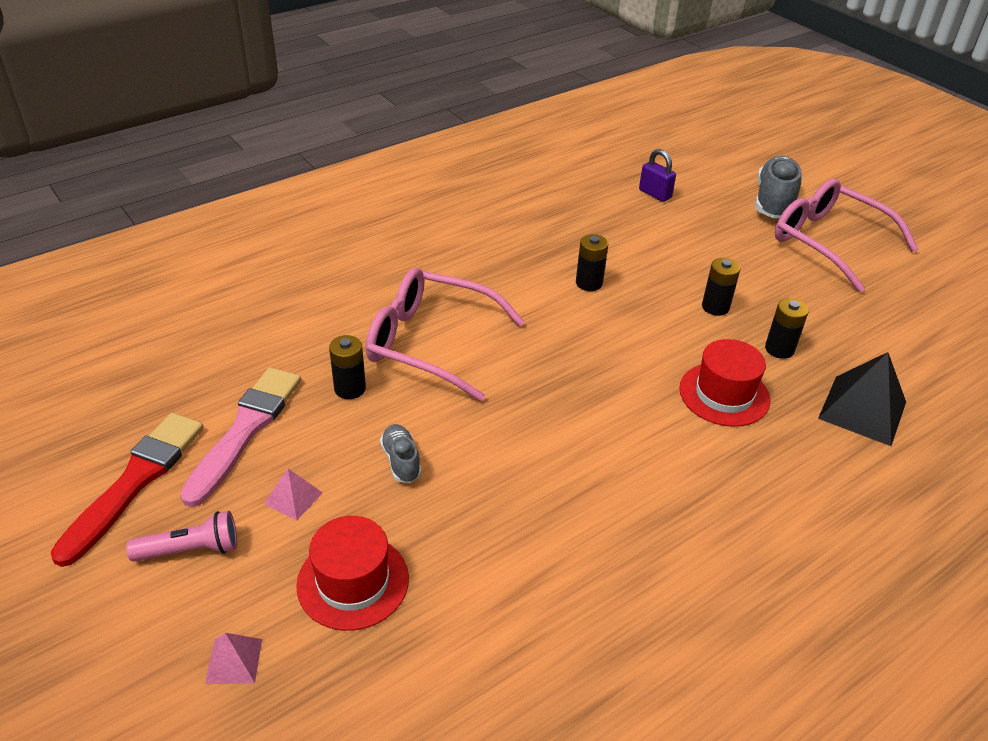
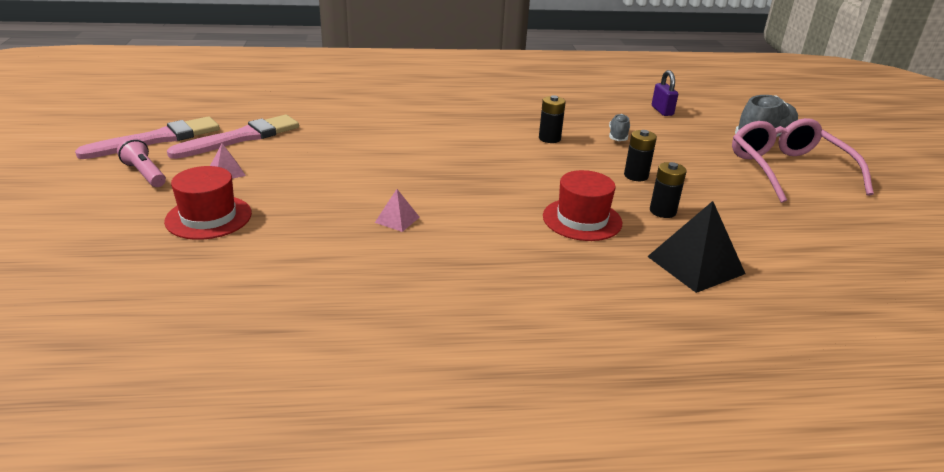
camera: 30 degrees right, 10 degrees down
red brush [51,413,204,567] -> pink brush [75,116,220,159]
pink flashlight [126,511,237,562] -> pink flashlight turned 150 degrees counterclockwise [117,138,166,187]
pink pyramid [205,633,262,684] -> pink pyramid moved to [375,189,420,232]
black battery [329,335,366,399] -> none
pink glasses [366,268,525,401] -> none
grey shoe [380,424,422,483] -> grey shoe moved to [609,114,630,141]

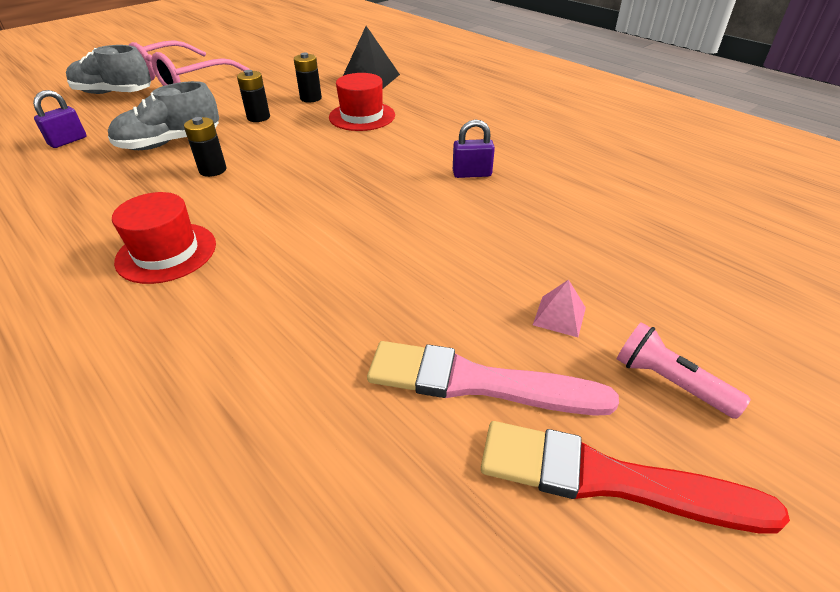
camera: 125 degrees left, 10 degrees up
pink brush [75,116,220,159] -> red brush [481,421,790,534]
pink flashlight [117,138,166,187] -> pink flashlight turned 120 degrees clockwise [617,322,751,419]
red hat [164,166,252,240] -> red hat moved to [112,192,216,284]
pink pyramid [375,189,420,232] -> purple padlock [453,119,495,178]
grey shoe [609,114,630,141] -> grey shoe [108,81,219,150], size x1.89

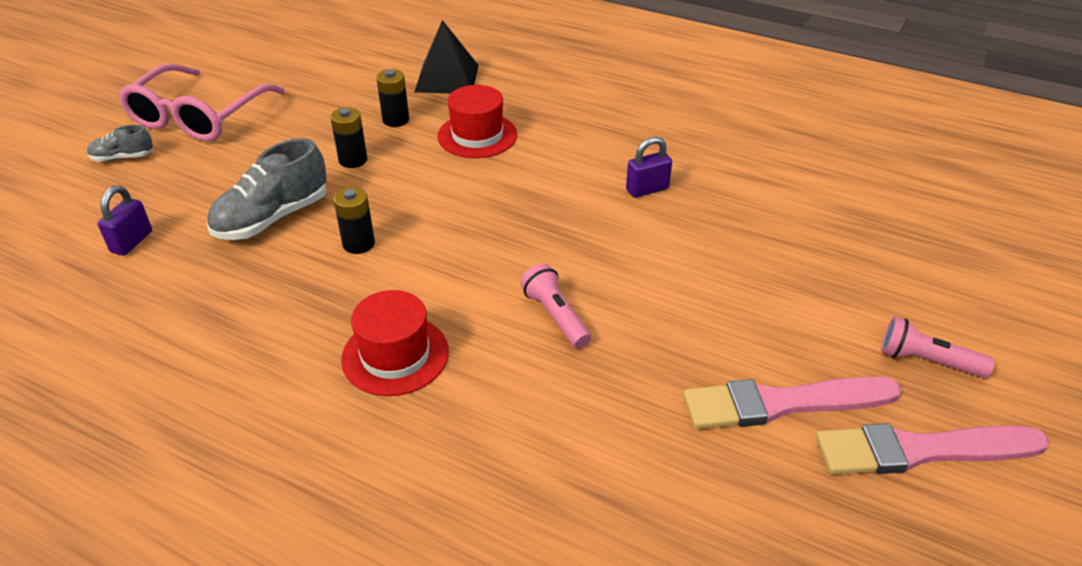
camera: 20 degrees left, 0 degrees up
grey shoe [66,45,151,94] -> grey shoe [87,125,153,162], size x0.53
red brush [481,421,790,534] -> pink brush [816,423,1049,475]
pink pyramid [533,280,586,337] -> none
none -> pink flashlight [520,263,591,348]

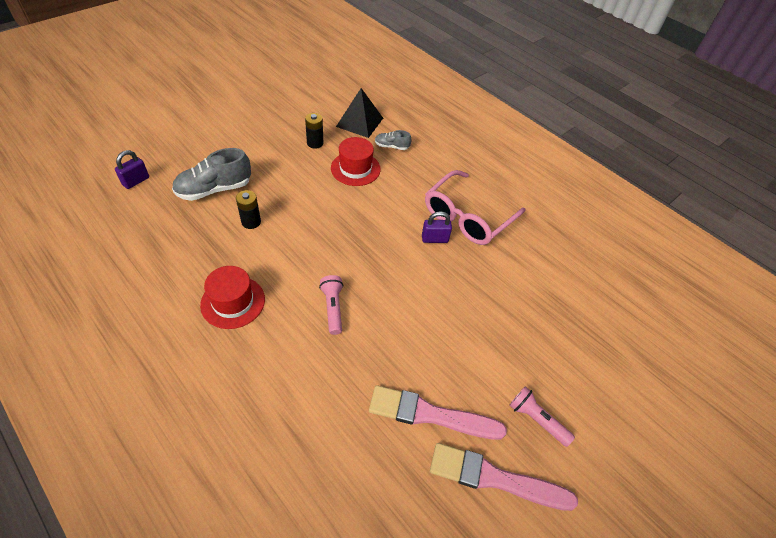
camera: 15 degrees right, 10 degrees up
grey shoe [87,125,153,162] -> grey shoe moved to [375,130,411,150]
pink glasses [118,64,285,142] -> pink glasses moved to [425,170,525,245]
black battery [330,107,367,168] -> none

